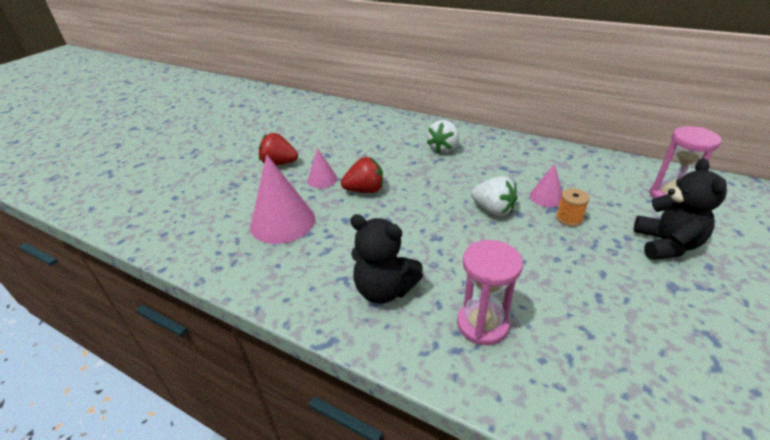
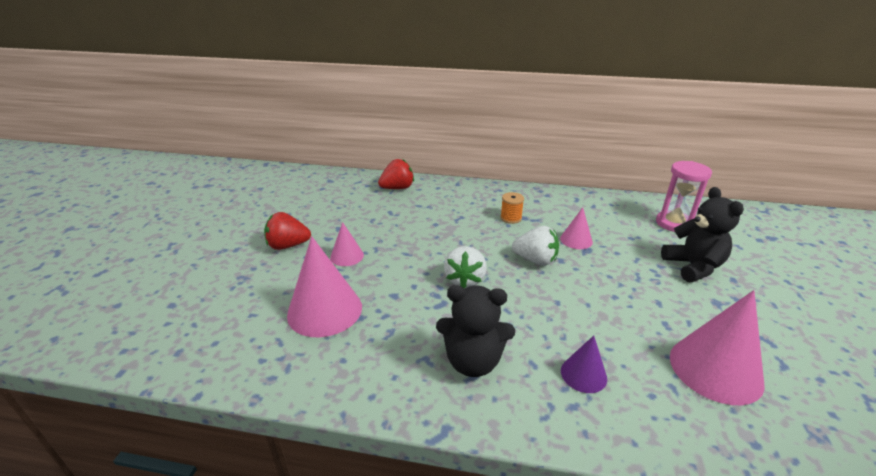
camera: 20 degrees left, 5 degrees down
red strawberry [341,157,383,193] -> red strawberry moved to [378,159,414,189]
white strawberry [427,120,459,153] -> white strawberry moved to [444,246,487,288]
pink hourglass [457,240,523,345] -> purple cone [561,335,607,393]
orange spool [556,188,590,227] -> orange spool moved to [500,192,524,224]
none -> pink cone [670,290,765,405]

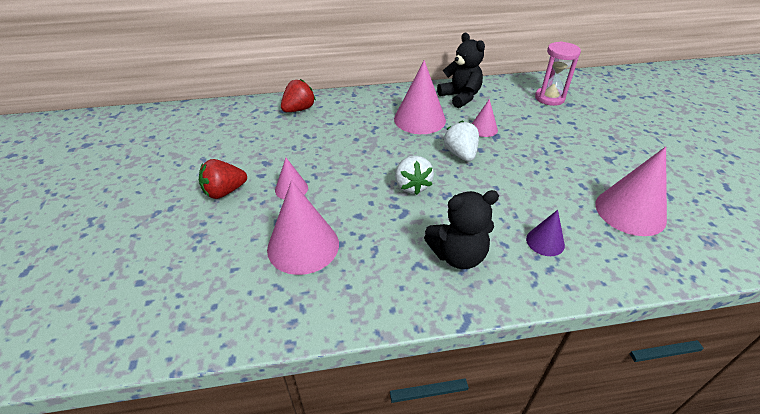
camera: 20 degrees left, 10 degrees up
orange spool [500,192,524,224] -> pink cone [394,60,446,134]
white strawberry [512,226,559,266] -> white strawberry turned 105 degrees counterclockwise [444,120,479,162]
black teddy bear [661,187,744,282] -> black teddy bear moved to [437,33,485,108]

